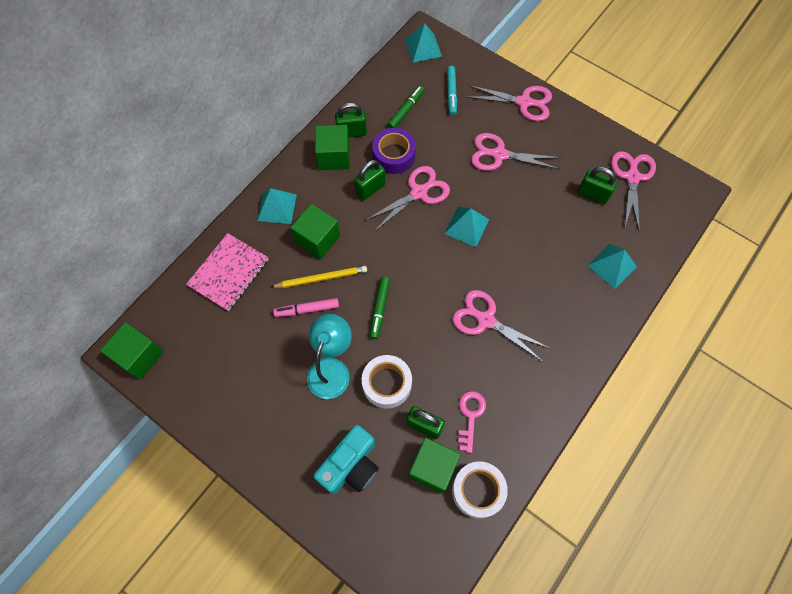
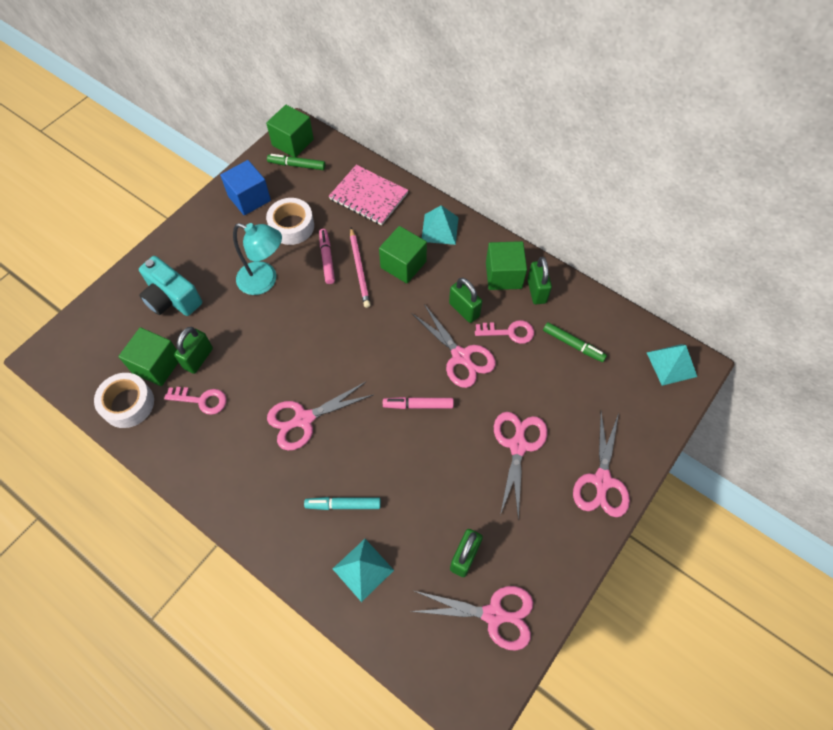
camera: 90 degrees right, 5 degrees down
yellow pencil [271,266,367,288] -> pink pencil [350,228,371,308]
white tape [362,355,412,409] -> white tape moved to [266,198,314,245]
green marker [370,277,390,339] -> green marker moved to [267,154,325,170]
purple tape [372,128,416,174] -> pink key [475,320,534,344]
turquoise pyramid [444,207,489,247] -> pink marker [383,397,454,409]
turquoise marker [447,66,457,116] -> turquoise marker moved to [304,497,381,510]
pink scissors [452,290,549,361] -> pink scissors turned 150 degrees counterclockwise [267,381,373,450]
none -> blue cube [220,160,271,215]

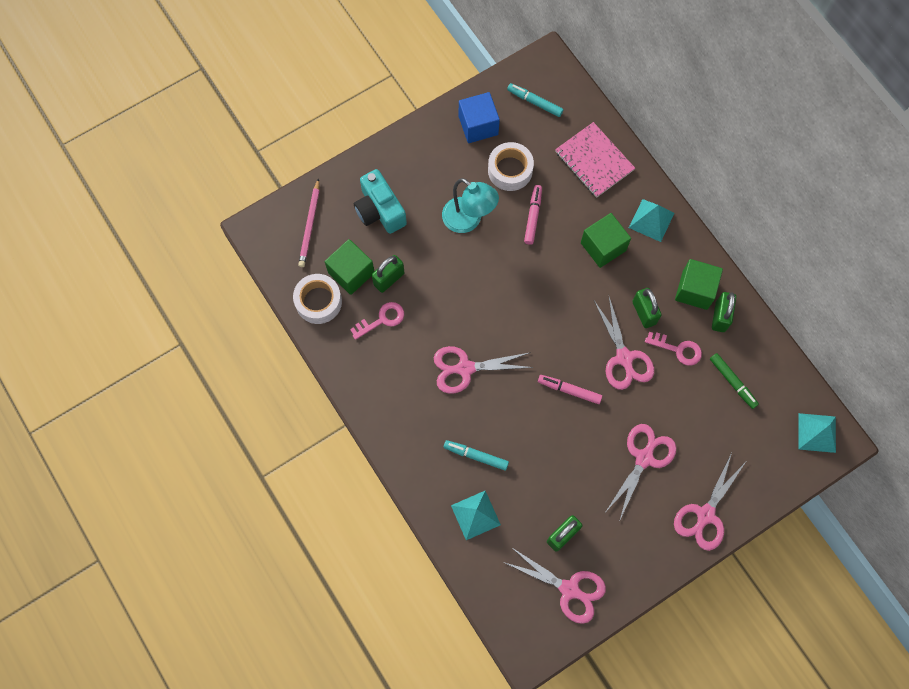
camera: 20 degrees right, 10 degrees up
pink key [164,387,227,415] -> pink key turned 60 degrees counterclockwise [350,302,404,340]
green cube [266,105,314,157] -> none
green marker [267,154,325,170] -> turquoise marker [507,83,564,117]
pink pencil [350,228,371,308] -> pink pencil moved to [298,178,320,267]

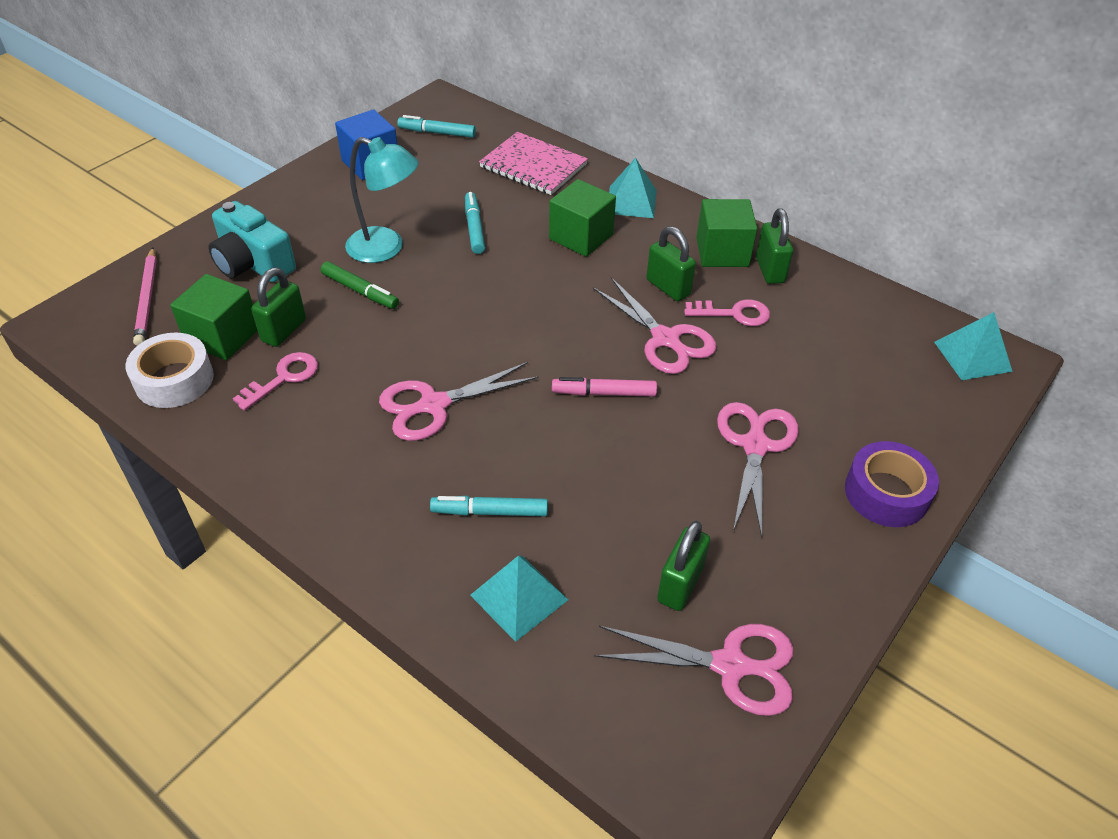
camera: 20 degrees left, 25 degrees down
white tape [488,142,534,191] -> none
pink marker [524,185,542,245] -> turquoise marker [465,192,485,254]
pink scissors [674,453,746,551] -> purple tape [845,441,939,527]
green marker [710,353,759,409] -> green marker moved to [321,261,399,309]

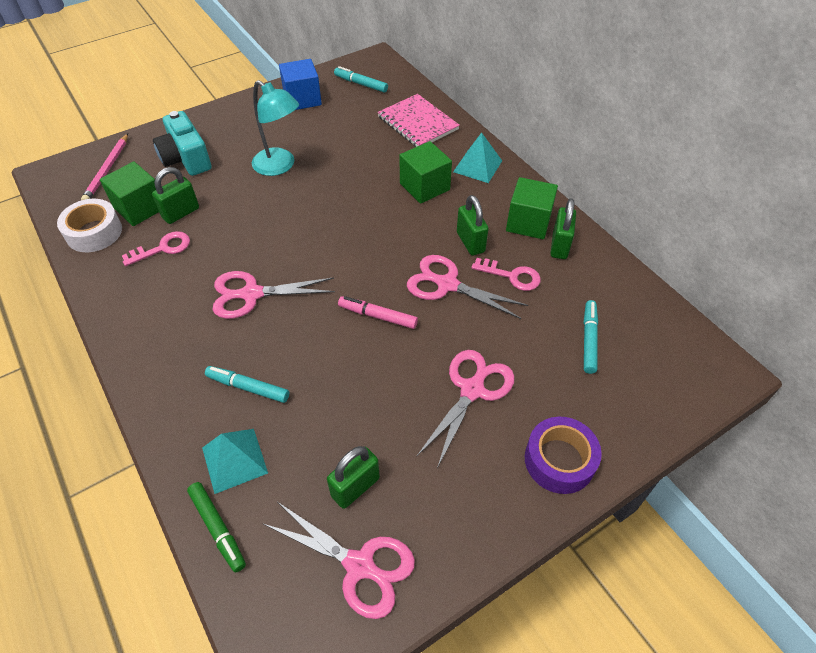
camera: 20 degrees right, 5 degrees up
green marker [321,261,399,309] -> green marker moved to [187,482,246,573]
turquoise marker [465,192,485,254] -> turquoise marker moved to [584,300,598,374]
pink scissors [593,277,716,374] -> pink scissors turned 135 degrees clockwise [407,255,528,319]
turquoise pyramid [934,312,1012,380] -> none

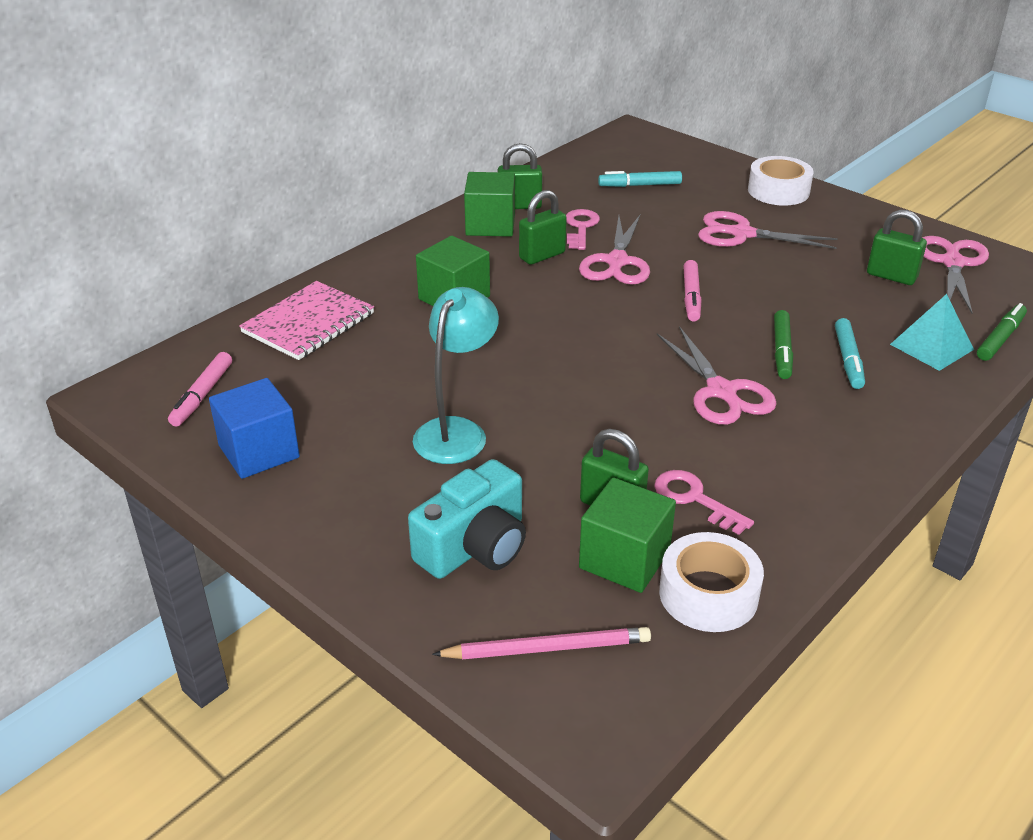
camera: 105 degrees left, 15 degrees down
turquoise marker [334,66,388,93] -> pink marker [168,352,232,426]
turquoise pyramid [453,133,502,183] -> none
purple tape [525,417,602,494] -> white tape [748,156,814,206]
none -> green marker [774,310,793,379]

